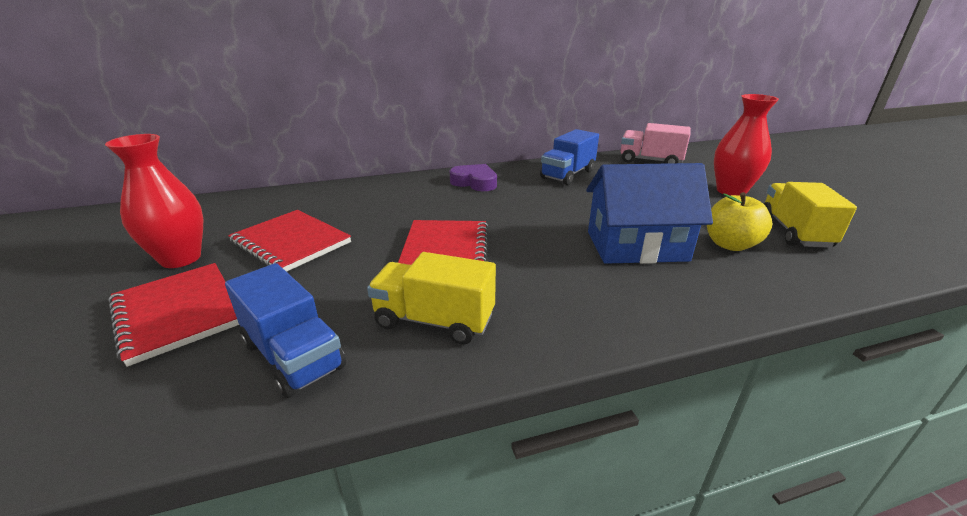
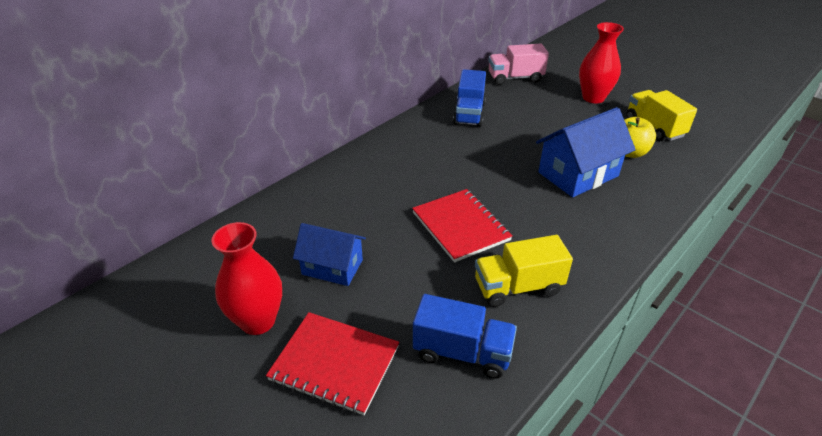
camera: 30 degrees left, 10 degrees up
red notebook [228,210,351,272] -> blue house [293,223,366,286]
purple heart [450,164,497,191] -> none

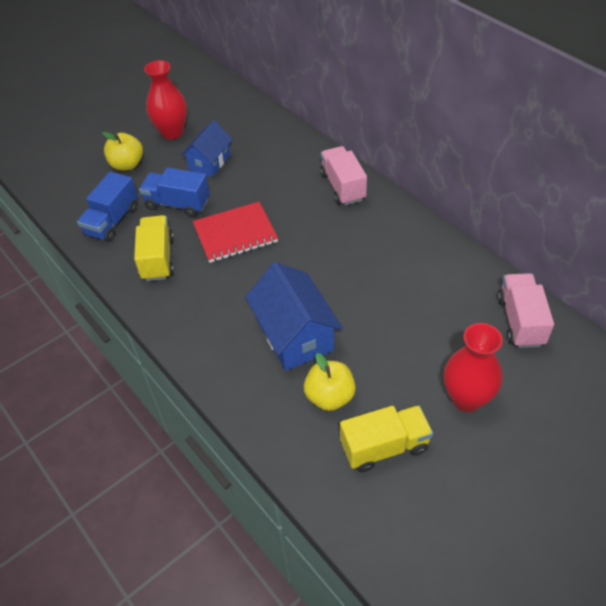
camera: 100 degrees right, 10 degrees up
red notebook [266,312,399,415] -> yellow apple [102,132,143,171]
blue truck [453,69,486,127] -> blue truck moved to [139,168,210,217]
none -> pink truck [320,146,367,205]

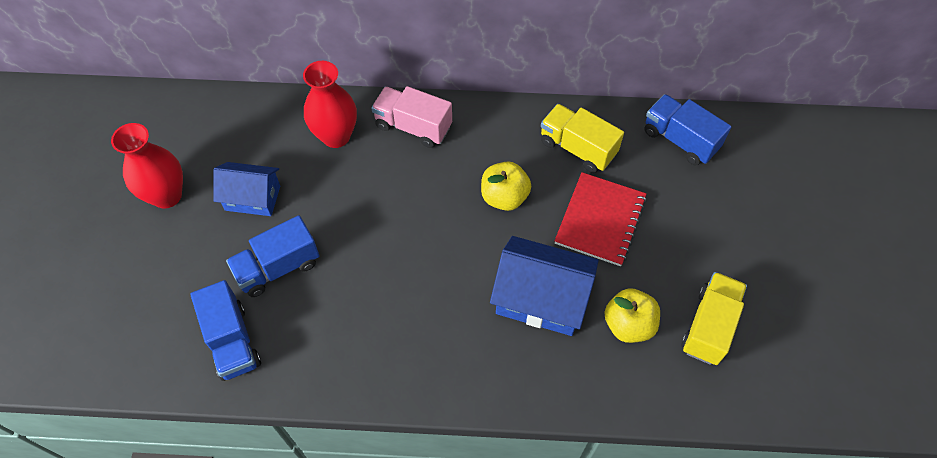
camera: 50 degrees left, 10 degrees up
yellow apple [102,132,143,171] -> yellow apple moved to [481,161,531,211]
yellow truck [134,215,174,281] -> yellow truck moved to [541,104,624,173]
blue house [181,120,232,177] -> blue house turned 60 degrees counterclockwise [213,162,280,216]
red notebook [193,202,278,263] -> red notebook moved to [555,172,647,266]
red vase [444,323,503,412] -> red vase moved to [303,61,357,148]
pink truck [497,273,554,348] -> blue truck [645,94,731,166]

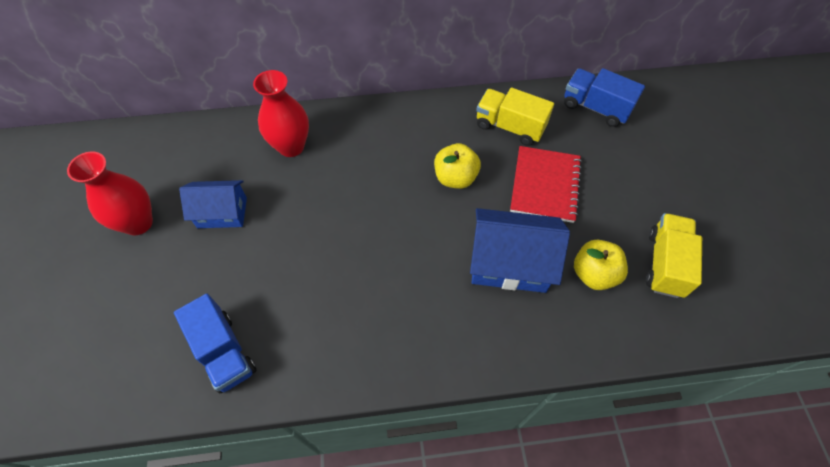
camera: 10 degrees left, 0 degrees up
blue truck [226,215,319,297] -> none
pink truck [371,86,452,148] -> none

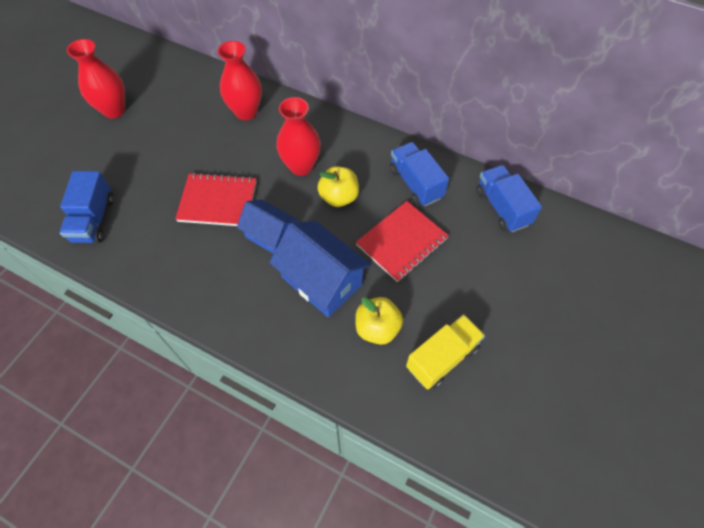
camera: 35 degrees right, 0 degrees up
blue house [179,180,247,228] -> blue house moved to [237,199,299,254]
yellow truck [476,88,554,146] -> blue truck [390,142,449,206]
none -> red notebook [175,173,256,226]
none -> red vase [276,97,321,176]

